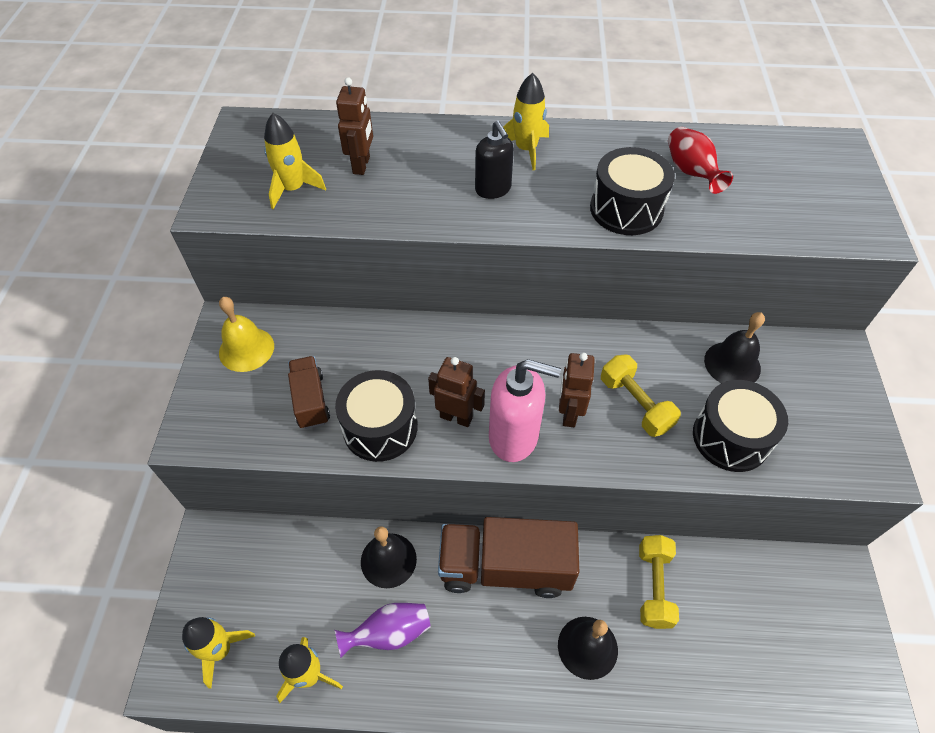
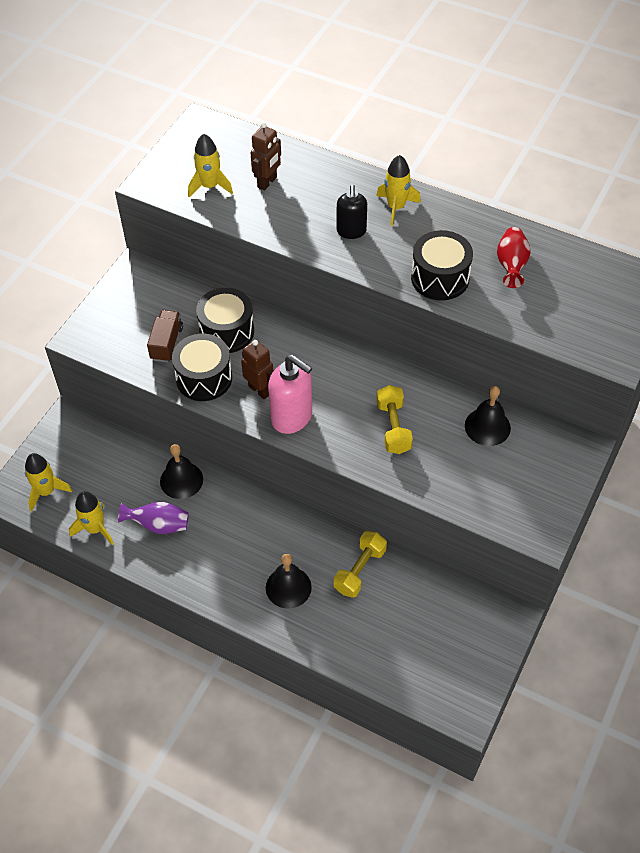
camera: 25 degrees right, 0 degrees up
yellow bell [219,297,274,372] -> none
brown truck [438,517,579,598] -> none
brown robot [559,353,595,427] -> none
black drum [693,380,788,472] -> black drum moved to [196,288,254,353]

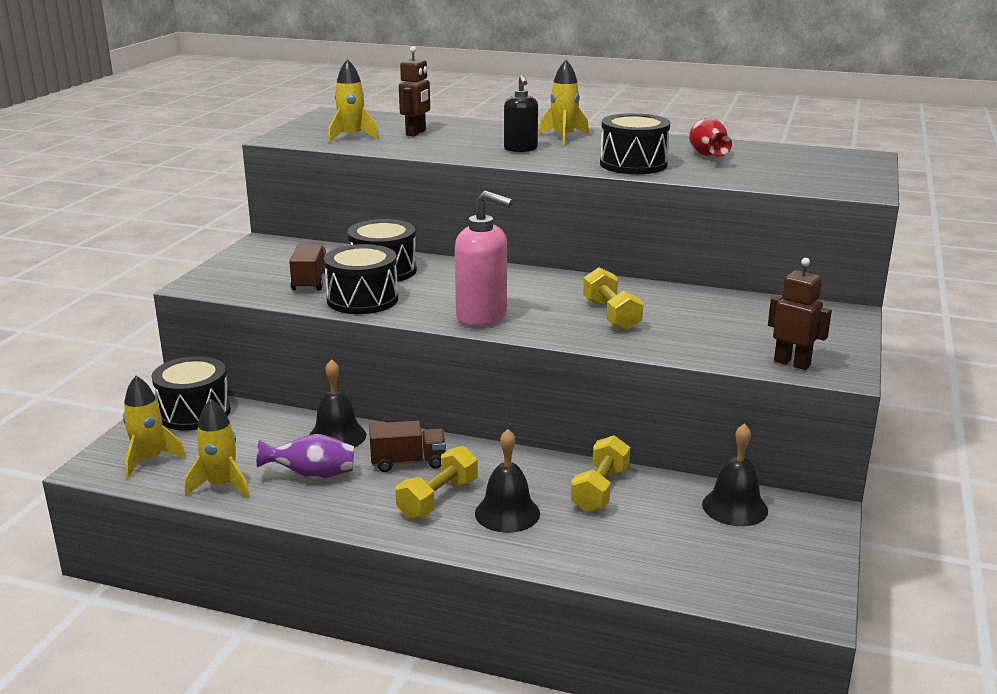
camera: 10 degrees left, 30 degrees down
brown robot [241,340,273,399] -> brown robot moved to [768,258,832,370]
black bell [465,386,511,446] -> black bell moved to [702,423,768,526]
none -> black drum [152,356,231,431]
none -> brown truck [369,421,446,472]
none -> yellow dumbbell [395,446,478,519]

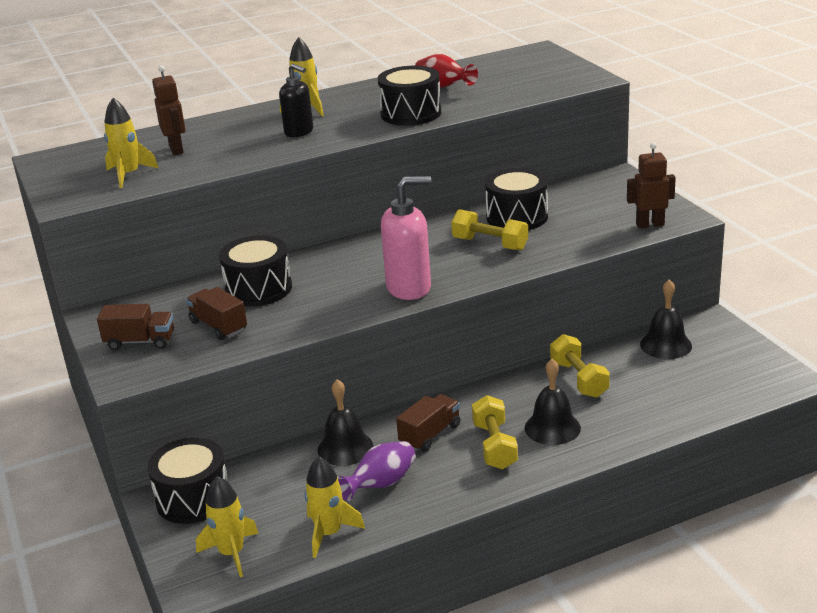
camera: 40 degrees left, 5 degrees up
black drum [324,244,398,314] -> black drum moved to [485,168,548,230]
none -> brown truck [97,304,174,350]

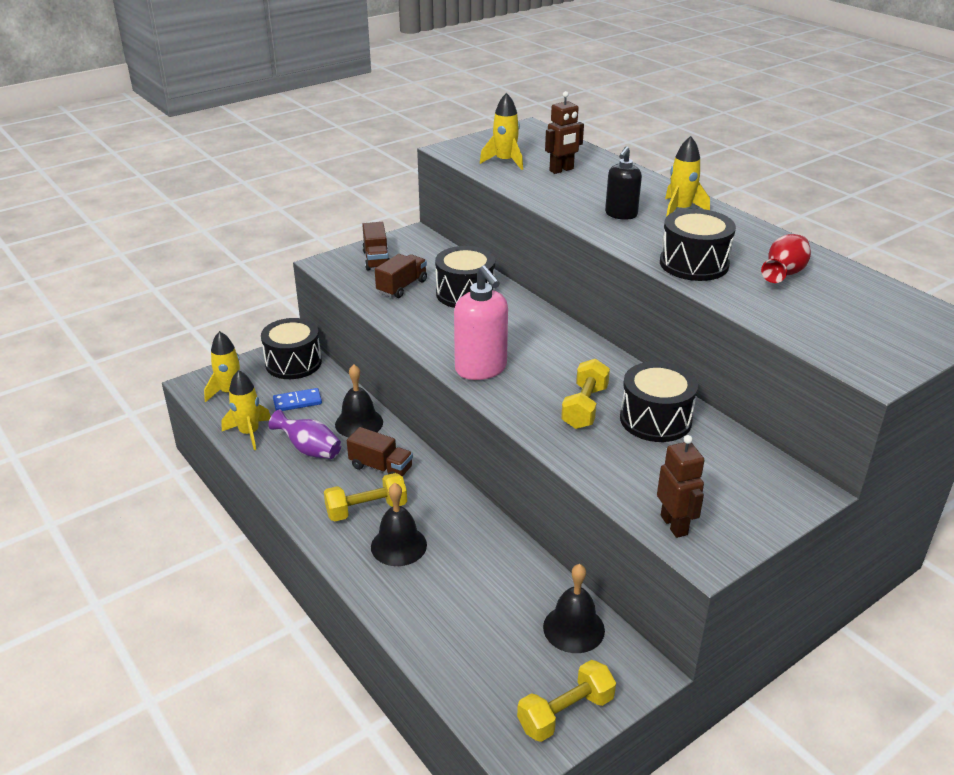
camera: 75 degrees right, 5 degrees up
yellow dumbbell [550,334,610,398] -> yellow dumbbell moved to [517,660,616,742]
none -> blue domino [273,388,322,411]

